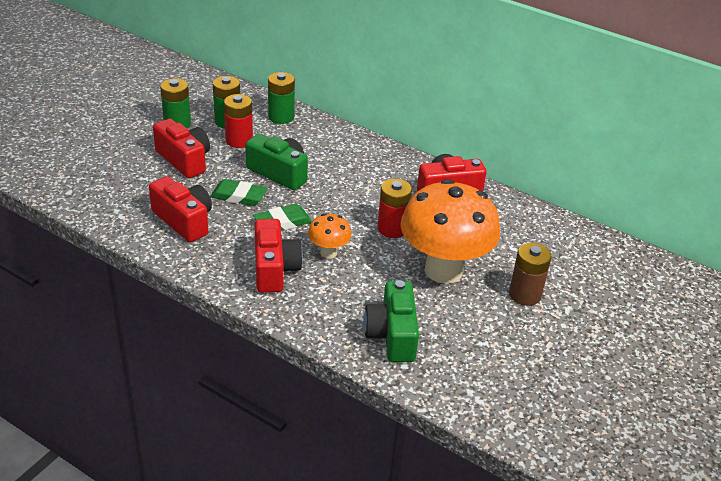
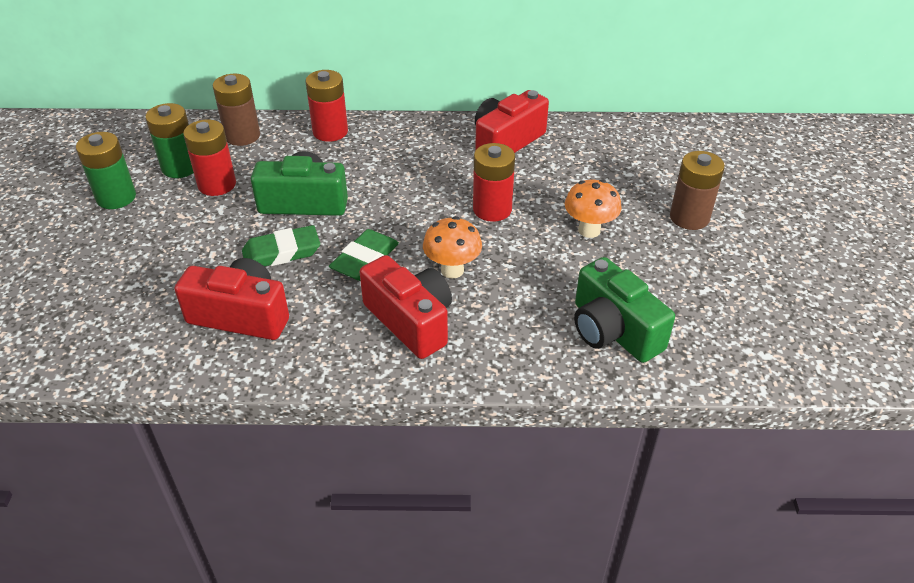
camera: 30 degrees left, 5 degrees up
red camera [153,119,210,178] -> none
green battery [268,72,295,124] -> brown battery [213,74,260,146]
orange mushroom [400,179,500,284] -> orange mushroom [565,180,622,238], size x0.45
none -> red battery [306,70,348,142]

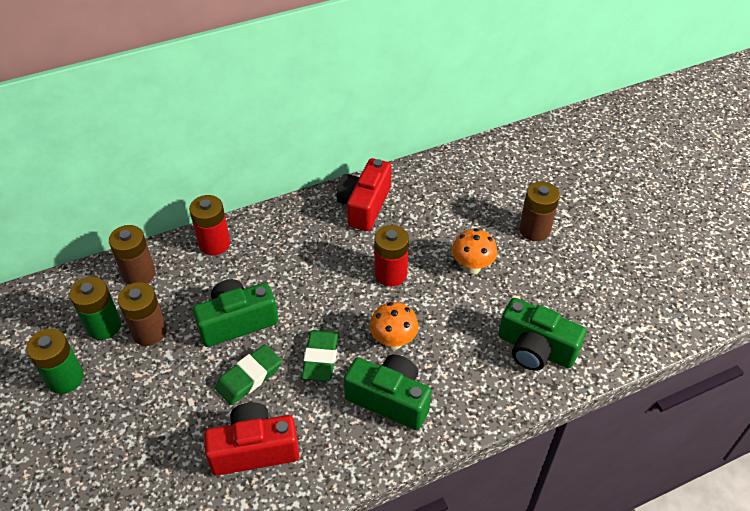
camera: 25 degrees left, 5 degrees up
red battery [183,119,236,196] -> brown battery [118,282,167,346]
red camera [360,255,452,359] -> green camera [344,354,431,430]

